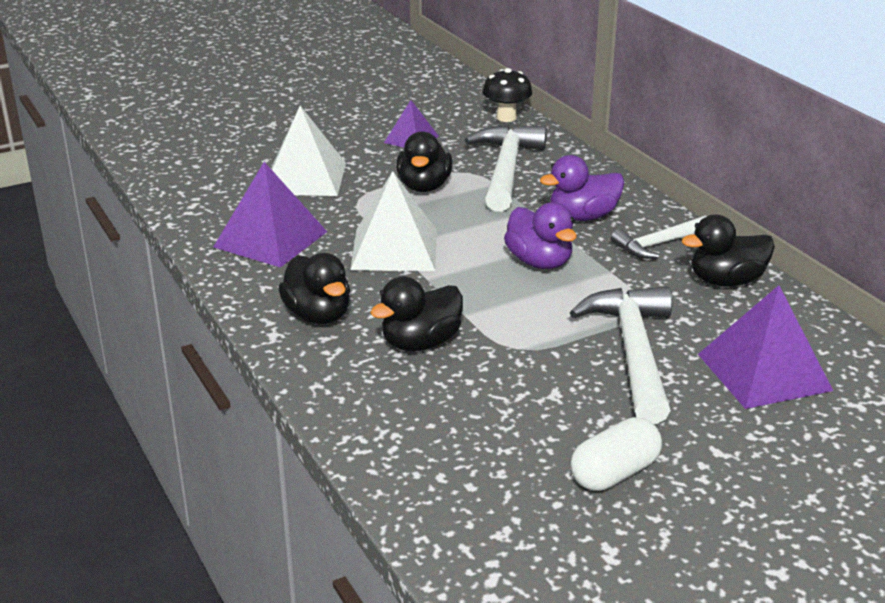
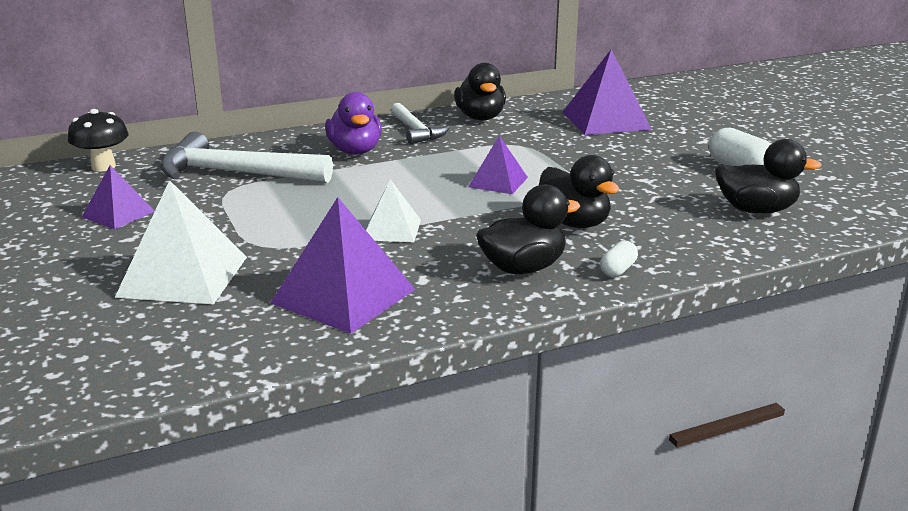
camera: 85 degrees left, 5 degrees down
white pyramid [350,171,437,271] -> white pyramid [366,179,421,242], size x0.58
black duck [396,131,452,192] -> black duck moved to [715,139,822,214]
purple duck [504,202,577,269] -> none
white hammer [570,287,672,424] -> none
none -> purple pyramid [468,136,528,194]
none -> white capsule [600,241,638,277]

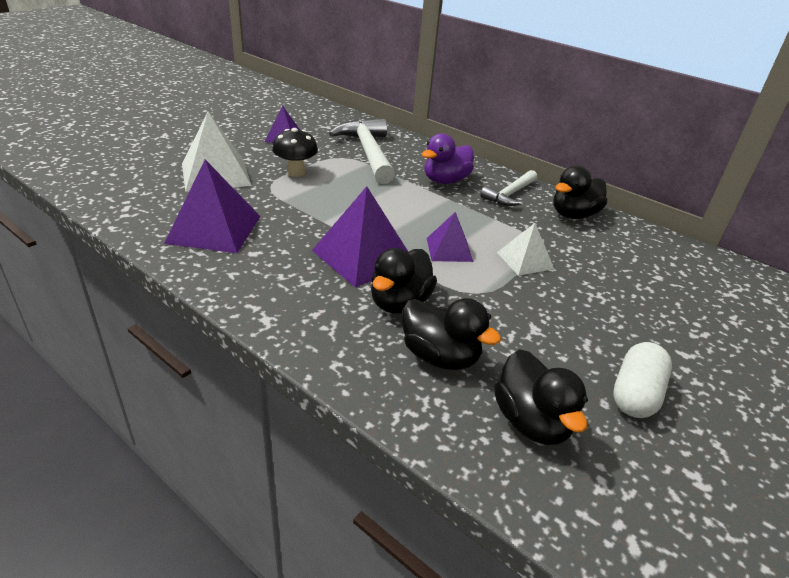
camera: 60 degrees right, 10 degrees up
black mushroom [68,109,129,171] -> black mushroom moved to [272,128,318,177]
white pyramid [366,179,421,242] -> white pyramid moved to [497,223,554,276]
black duck [476,184,580,274] -> black duck moved to [402,298,501,370]
purple pyramid [562,49,652,135] -> purple pyramid moved to [312,186,408,288]
white capsule [600,241,638,277] -> none

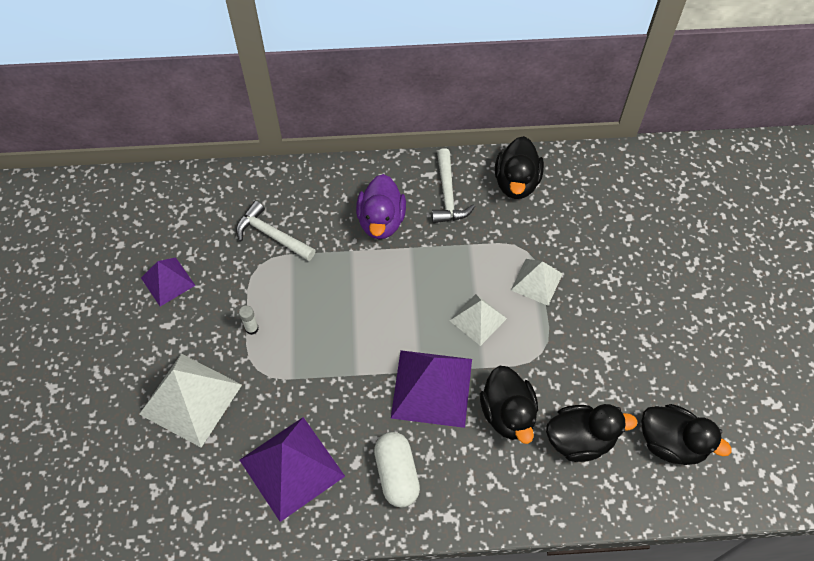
camera: 40 degrees left, 25 degrees up
black mushroom [272,128,318,177] -> white glue stick [239,305,259,335]
white hammer [329,119,395,184] -> white hammer [236,201,316,261], size x0.59
purple pyramid [427,212,473,262] -> white pyramid [450,294,507,346]
white capsule [613,342,672,418] -> white capsule moved to [374,432,420,508]

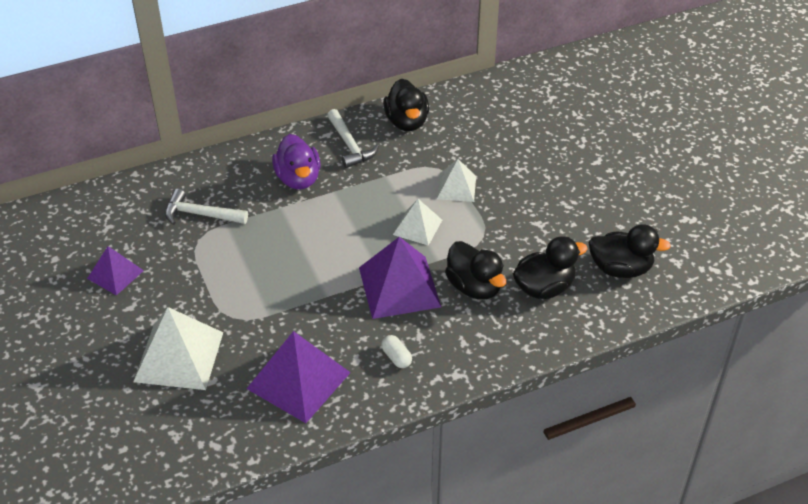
camera: 20 degrees left, 15 degrees down
white glue stick [239,305,259,335] -> none
white capsule [374,432,420,508] -> white capsule [381,335,412,368], size x0.56

